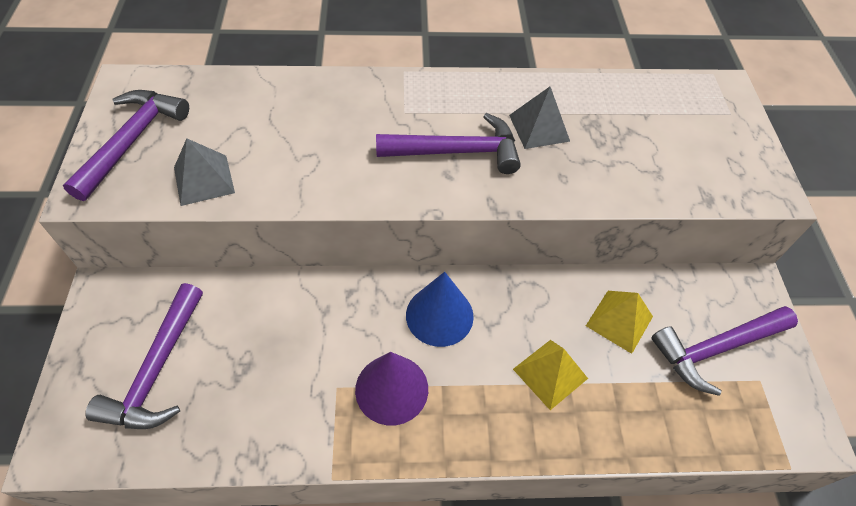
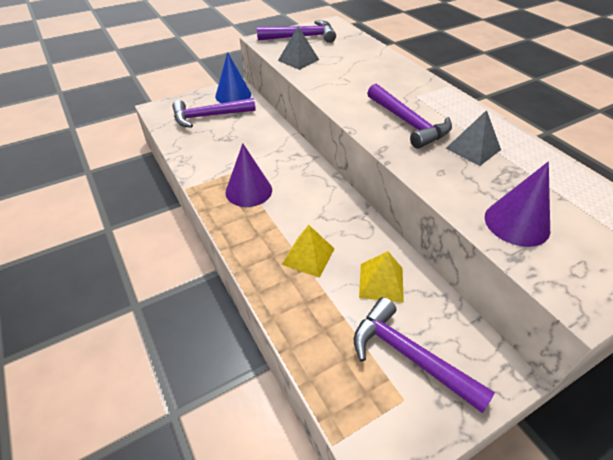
camera: 65 degrees right, 10 degrees down
blue cone [406,272,474,347] -> blue cone moved to [215,52,251,103]
none -> purple cone [485,162,550,247]

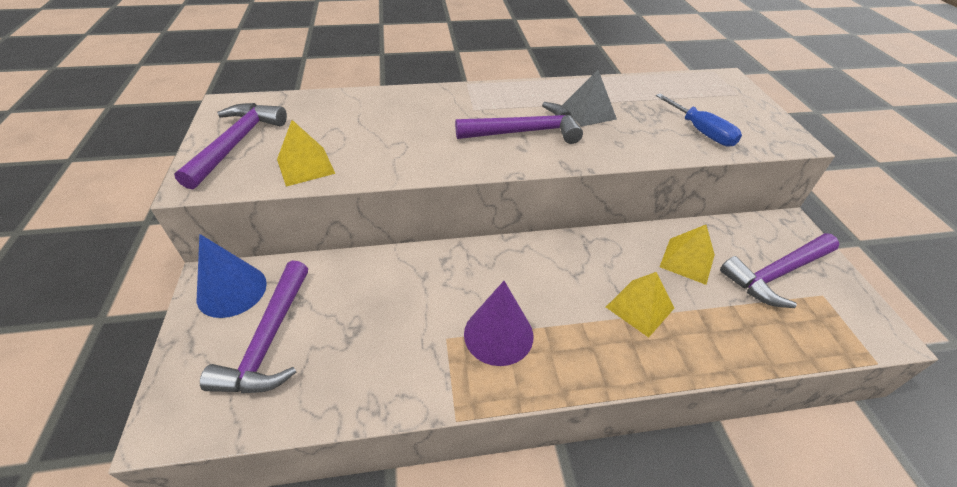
camera: 70 degrees left, 0 degrees up
grey pyramid [278,26,319,70] -> yellow pyramid [277,120,335,187]
purple cone [485,162,550,247] -> blue screwdriver [656,94,742,147]

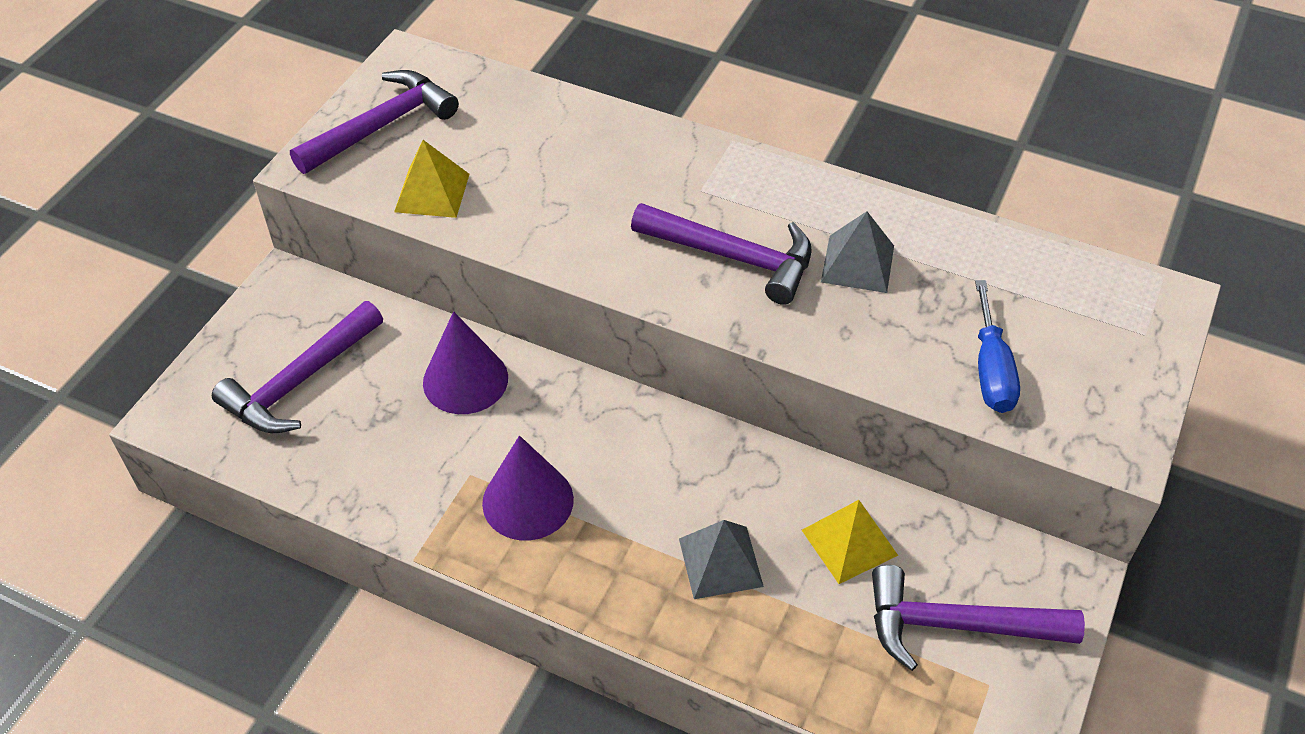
camera: 35 degrees right, 5 degrees up
blue cone [197,234,267,318] -> none
yellow pyramid [606,272,674,338] -> grey pyramid [679,520,764,599]
none -> purple cone [423,311,508,414]

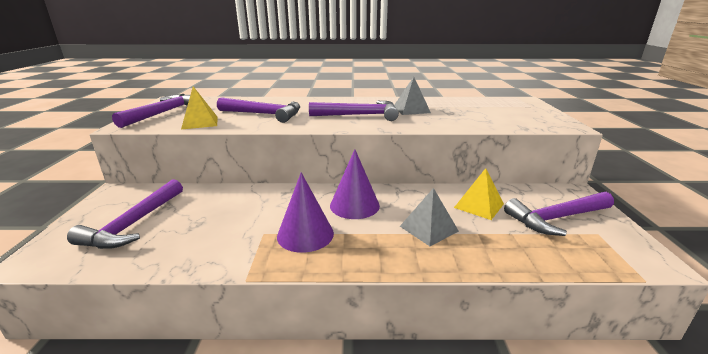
camera: 25 degrees left, 25 degrees down
purple cone [423,311,508,414] -> purple cone moved to [330,149,380,219]
blue screwdriver [975,280,1020,413] -> none
none -> purple hammer [217,97,300,123]

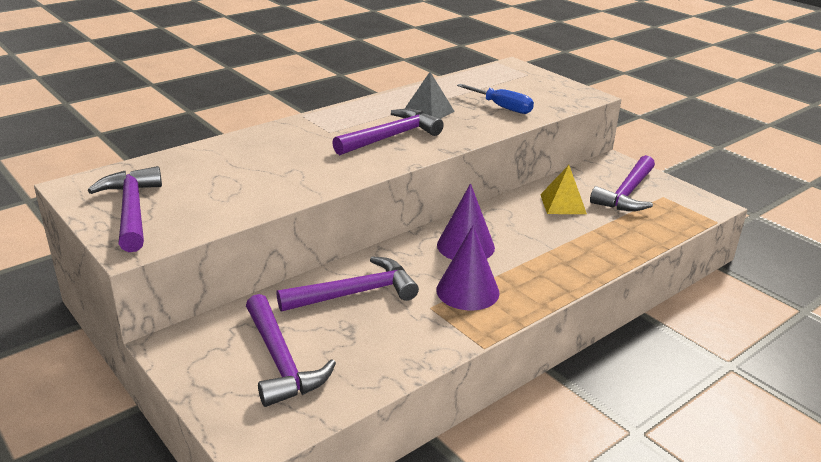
camera: 40 degrees left, 5 degrees up
yellow pyramid [181,86,217,129] -> none
purple hammer [217,97,300,123] -> purple hammer moved to [276,256,419,312]
grey pyramid [400,188,459,246] -> none
none -> blue screwdriver [457,84,534,114]

